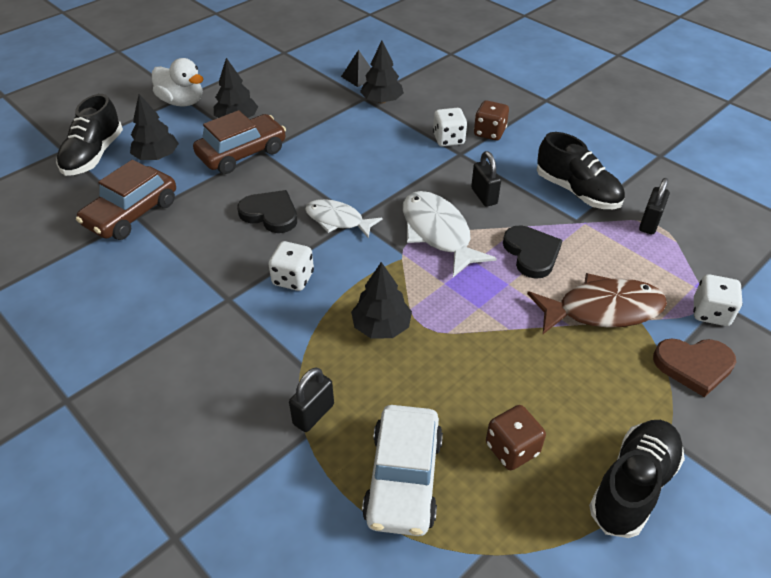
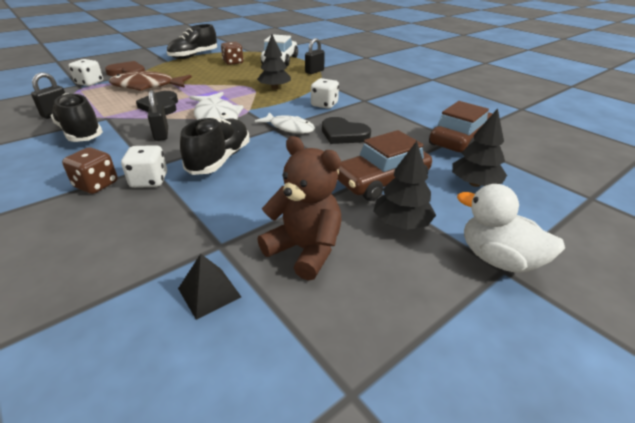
camera: 175 degrees left, 10 degrees down
black shoe [56,94,123,176] -> black shoe moved to [180,117,250,175]
black tree [360,40,404,104] -> none
none -> brown teddy bear [258,136,342,281]

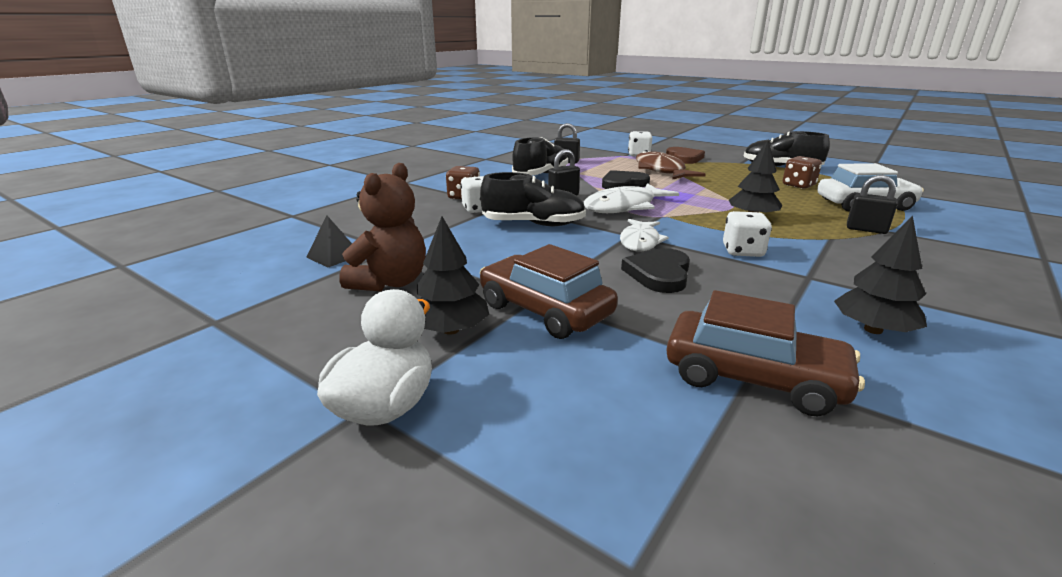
camera: 75 degrees right, 10 degrees down
black tree [452,109,507,187] -> black tree moved to [834,215,927,334]

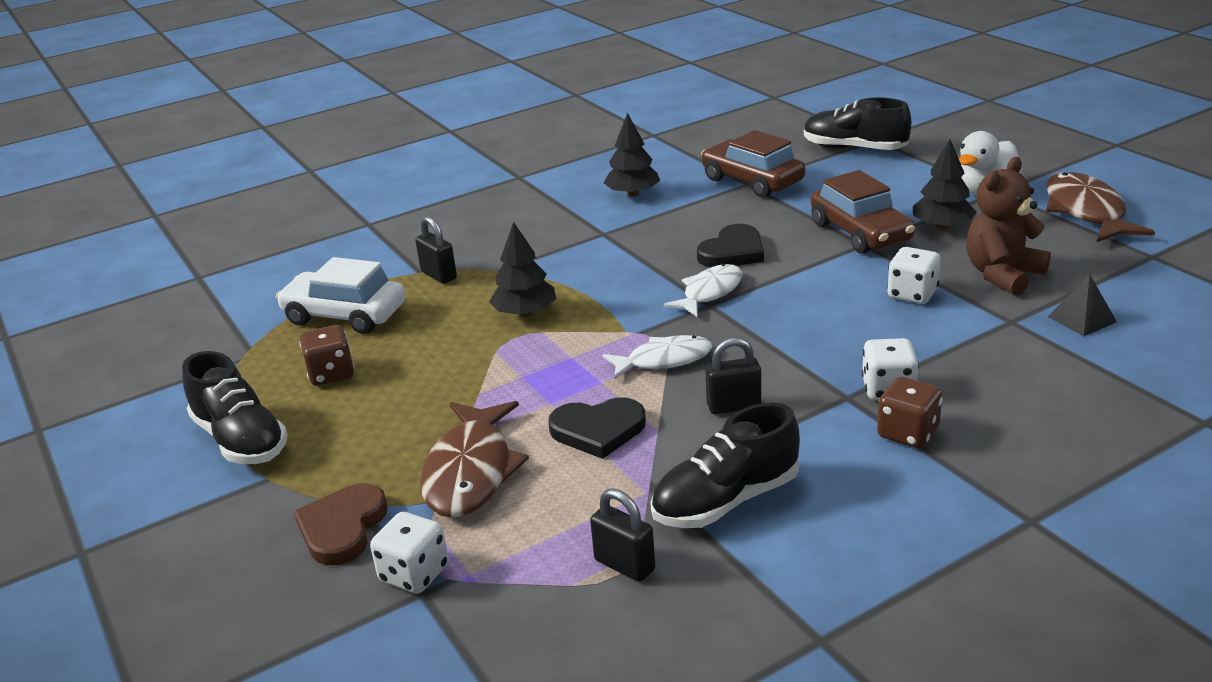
camera: 155 degrees left, 5 degrees up
black shoe [480,172,586,226] -> black shoe moved to [804,97,911,150]
white fish [583,183,679,213] -> white fish [603,335,712,380], size x0.66
white dice [723,211,772,257] -> white dice moved to [887,247,941,304]
none -> brown fish [1046,172,1155,242]

